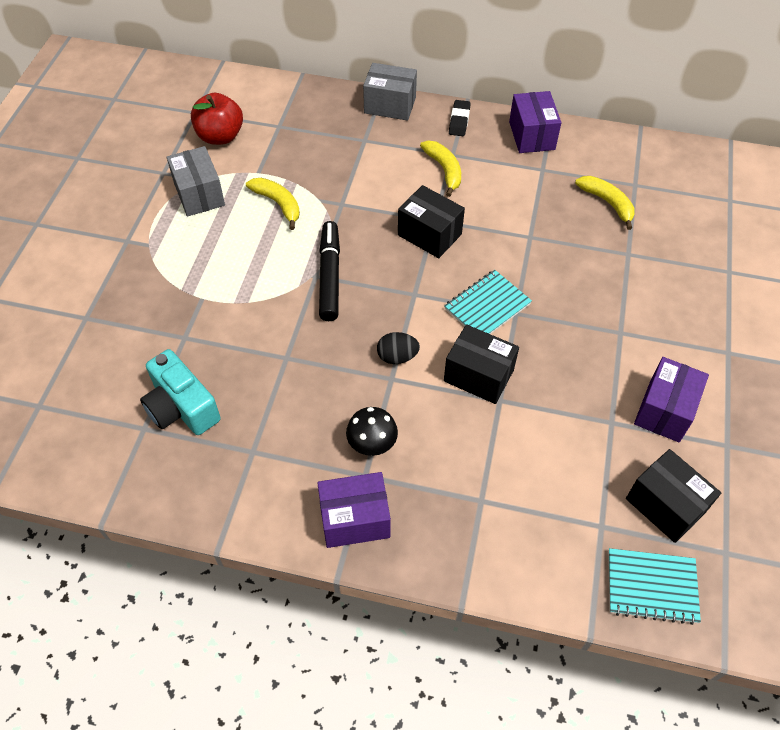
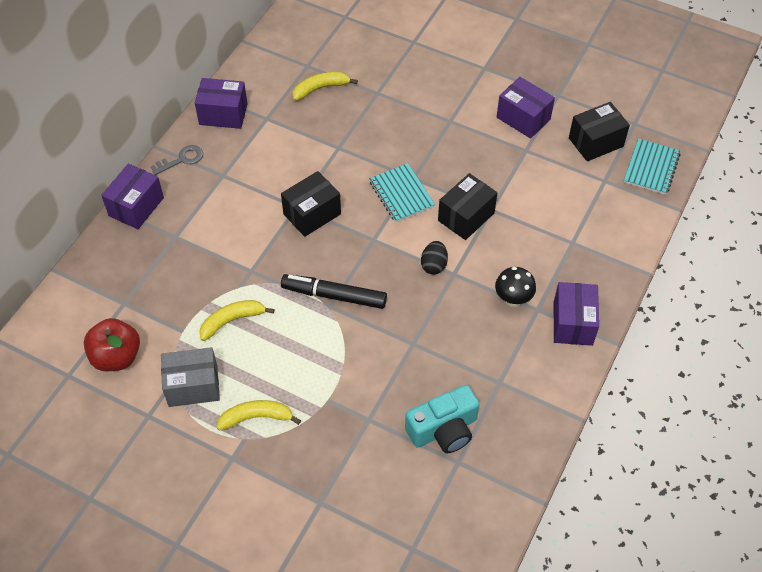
camera: 75 degrees left, 0 degrees up
grey box [363,63,417,121] -> purple box [101,164,164,229]
yellow banana [420,141,461,197] -> yellow banana moved to [217,400,301,431]
black eraser [449,100,471,136] -> grey key [151,145,203,175]

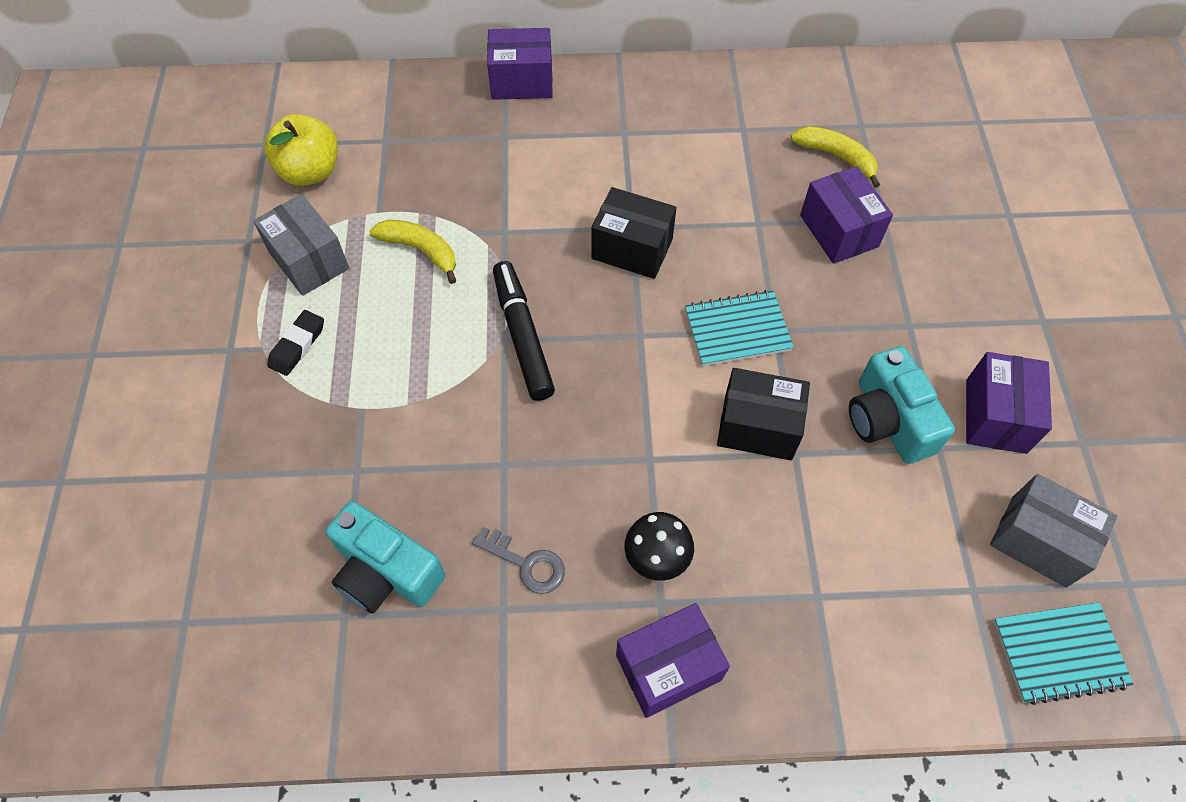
camera: 60 degrees right, 5 degrees up
red apple [84,318,140,371] -> yellow apple [264,114,338,186]
grey key [151,145,203,175] -> grey key moved to [472,527,565,594]
purple box [195,78,248,129] -> purple box moved to [800,166,893,264]
yellow banana [217,400,301,431] -> black eraser [267,310,324,376]
turquoise notebook [369,163,435,222] -> turquoise notebook turned 45 degrees clockwise [685,290,794,366]
black egg [421,241,448,275] -> none
black box [569,102,630,161] -> grey box [990,474,1117,588]
none -> turquoise camera [849,346,955,464]

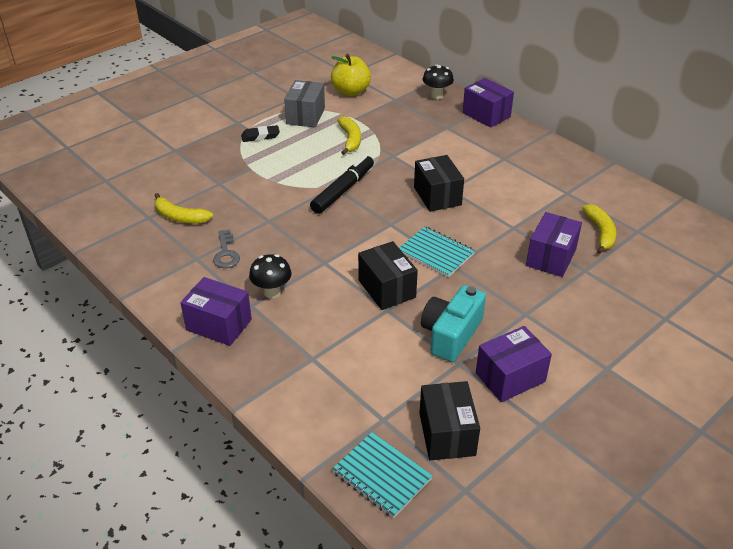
camera: 50 degrees right, 20 degrees down
turquoise camera [326,501,446,614] -> yellow banana [154,193,213,224]
grey box [990,474,1117,588] -> black box [419,381,480,460]
none -> black mushroom [423,64,454,99]

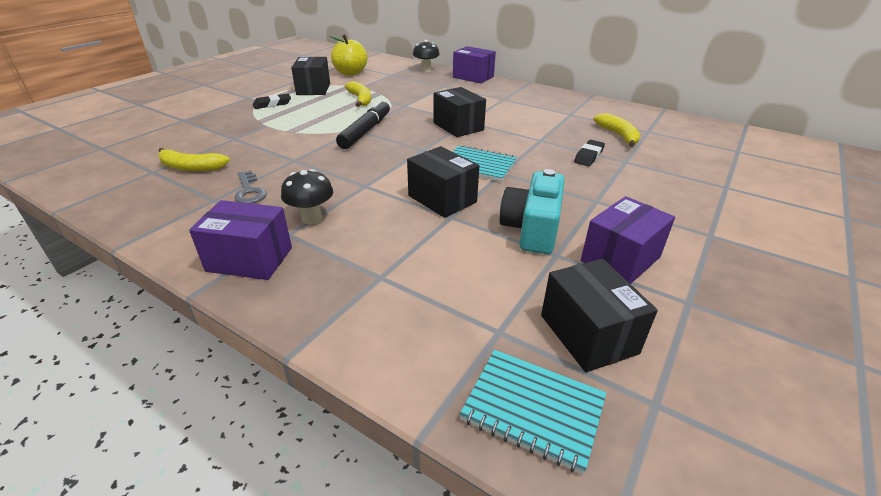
camera: 15 degrees left, 5 degrees down
grey box [284,80,325,128] -> black box [291,57,330,95]
purple box [526,212,582,277] -> black eraser [574,140,605,167]

